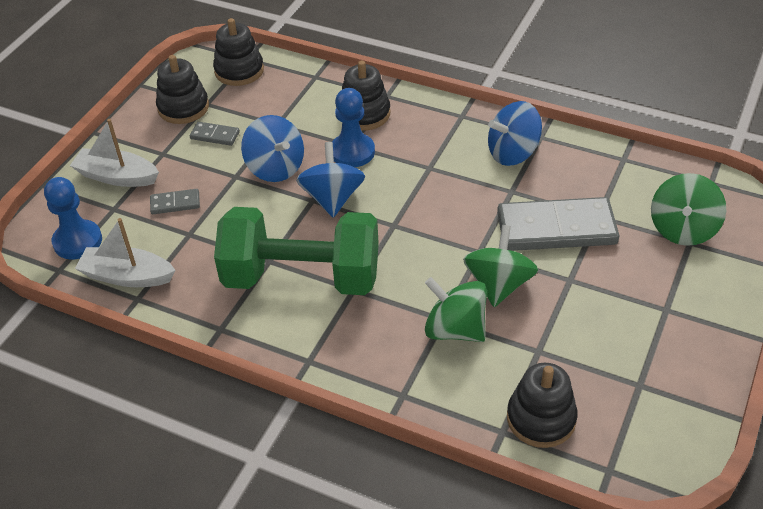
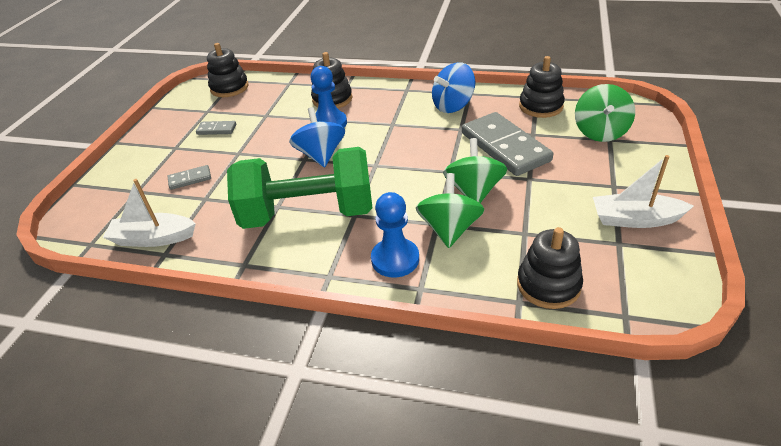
camera: 10 degrees left, 5 degrees down
blue pawn [44,177,102,259] -> blue pawn moved to [371,192,419,278]
white boat [70,119,159,187] -> white boat moved to [593,155,693,228]
black stacking toy [156,55,209,124] -> black stacking toy moved to [519,56,565,118]
blue spinning top [241,115,304,182] -> none
green spinning top [425,277,487,342] -> green spinning top turned 75 degrees clockwise [416,173,485,248]
grey domino [497,197,619,251] -> grey domino turned 75 degrees clockwise [462,112,553,176]

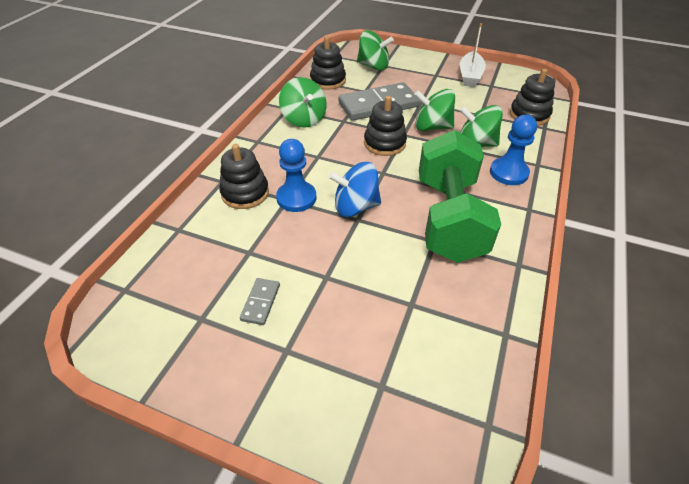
camera: 85 degrees left, 5 degrees up
white boat [103,179,196,247] -> none
grey domino [167,165,211,190] -> none
black stacking toy [207,43,249,97] -> black stacking toy moved to [364,96,407,156]
blue spinning top [432,62,475,113] -> green spinning top [279,77,327,128]

